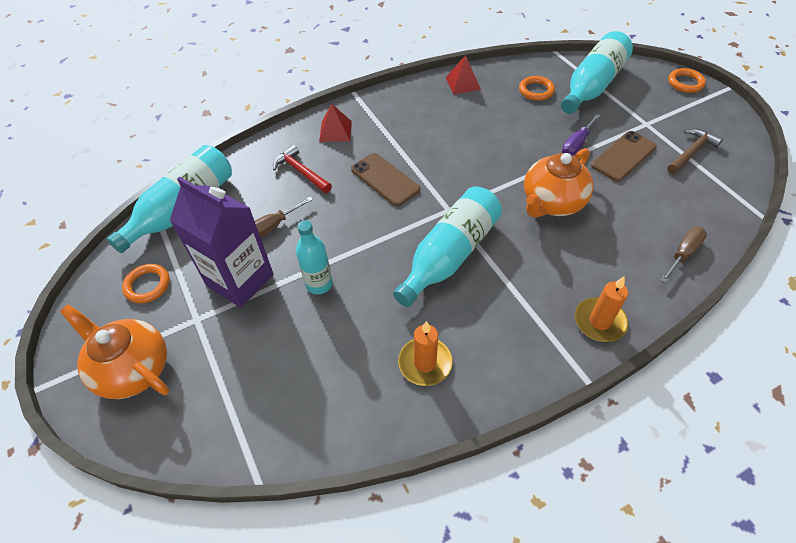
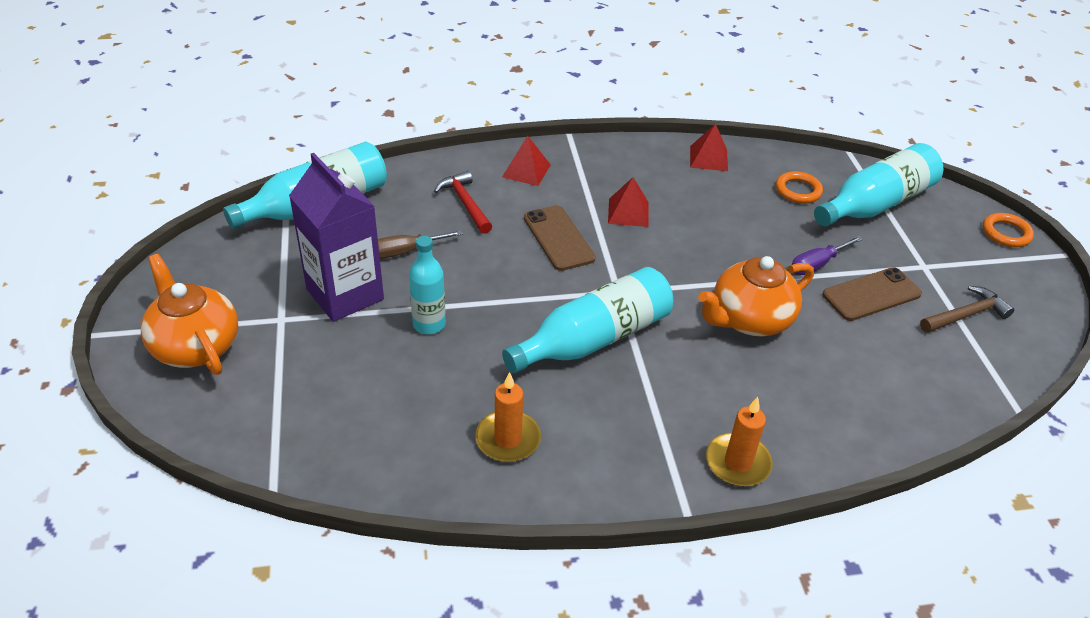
camera: 15 degrees right, 10 degrees down
orange ring [122,264,170,303] -> none
brown screwdriver [661,227,707,283] -> none
none -> red pyramid [608,177,649,227]

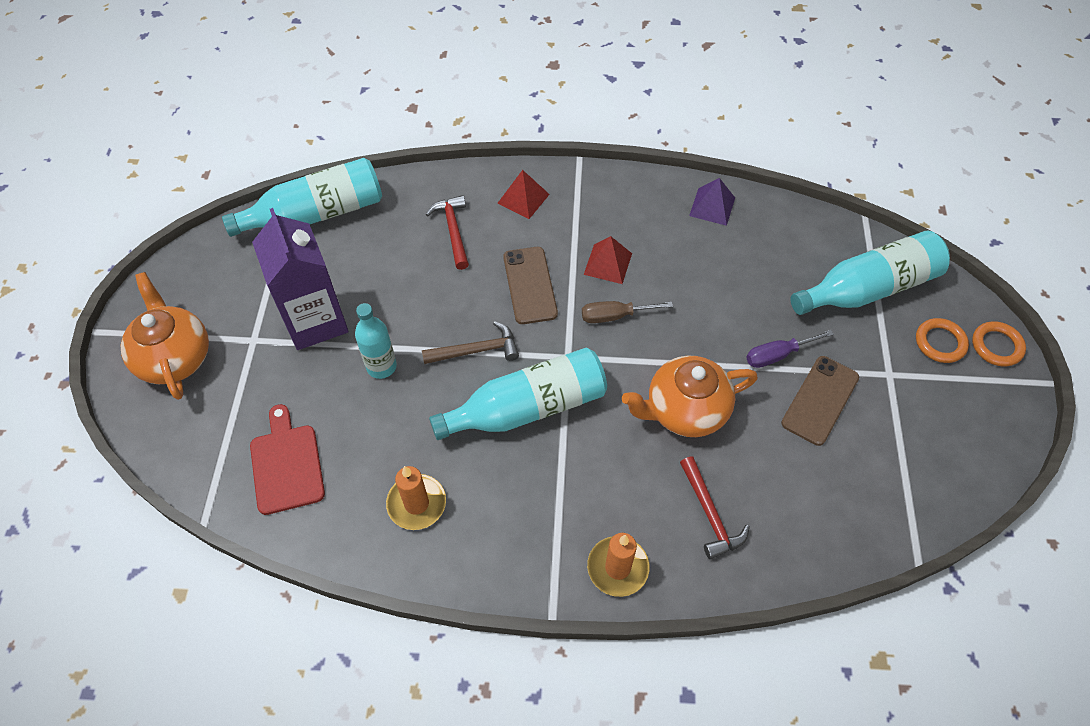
camera: 15 degrees right, 15 degrees up
brown screwdriver [378,230,463,259] -> brown screwdriver moved to [582,301,673,323]
red pyramid [690,124,728,171] -> purple pyramid [689,178,735,226]
orange ring [776,171,823,204] -> orange ring moved to [916,318,969,363]
brown phone [822,267,922,321] -> brown phone turned 45 degrees counterclockwise [781,356,859,446]
brown hammer [920,286,1014,333] -> brown hammer moved to [422,321,519,364]
none -> red cutting board [250,404,325,515]
none -> red hammer [680,457,750,559]

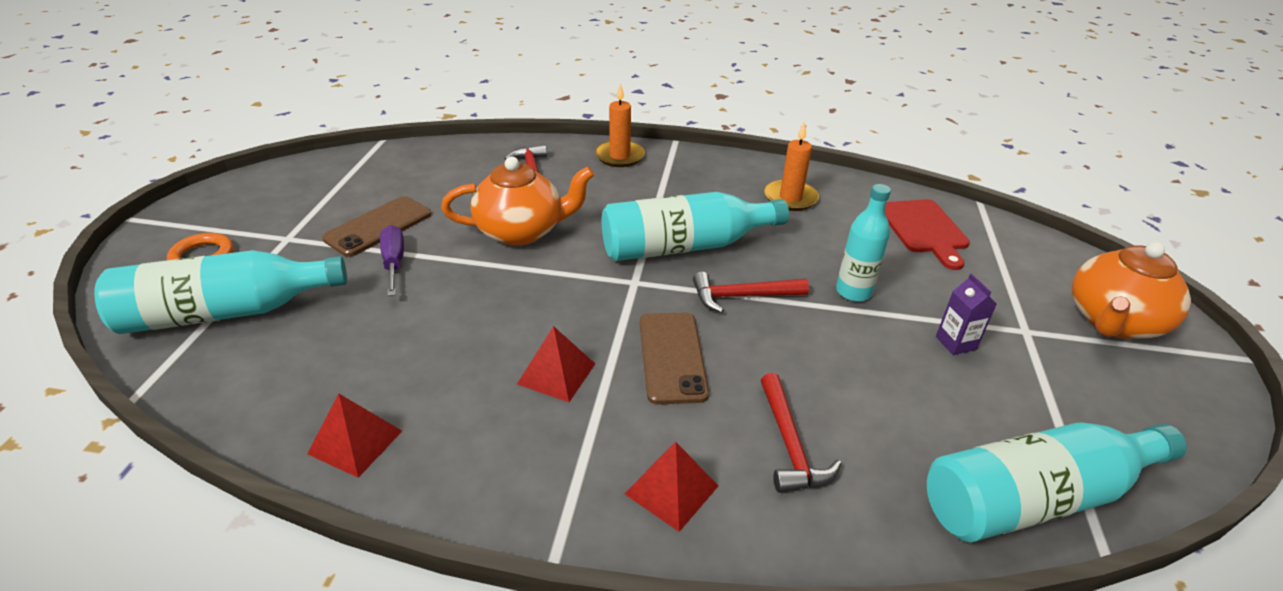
camera: 175 degrees left, 20 degrees down
orange teapot [121,272,209,400] -> orange teapot turned 60 degrees clockwise [1072,242,1191,339]
purple carton [252,208,349,350] -> purple carton [936,274,997,355], size x0.41
brown hammer [422,321,519,364] -> red hammer [693,272,809,313]
brown screwdriver [582,301,673,323] -> none
purple pyramid [689,178,735,226] -> red pyramid [307,393,402,478]
purple screwdriver [746,330,834,368] -> purple screwdriver turned 90 degrees counterclockwise [380,225,404,296]
orange ring [972,321,1026,366] -> none

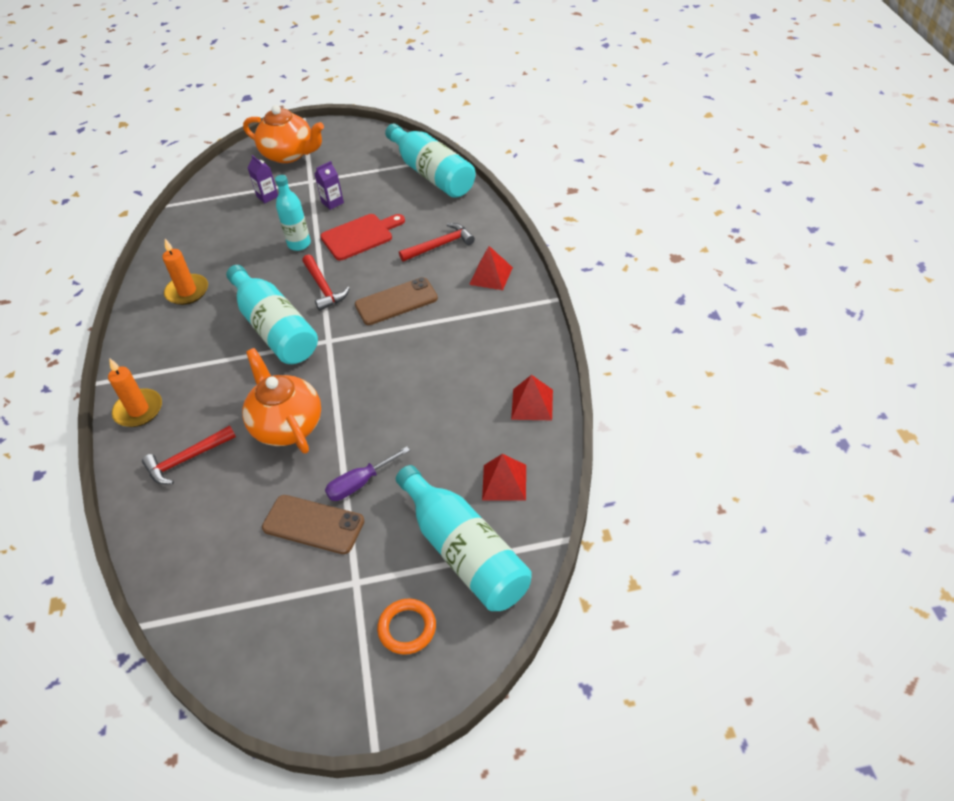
camera: 105 degrees left, 10 degrees up
red pyramid [517,326,595,402] -> red pyramid moved to [482,454,526,500]
red cutting board [885,199,970,270] -> red cutting board moved to [321,214,405,260]
none -> purple carton [248,155,278,203]

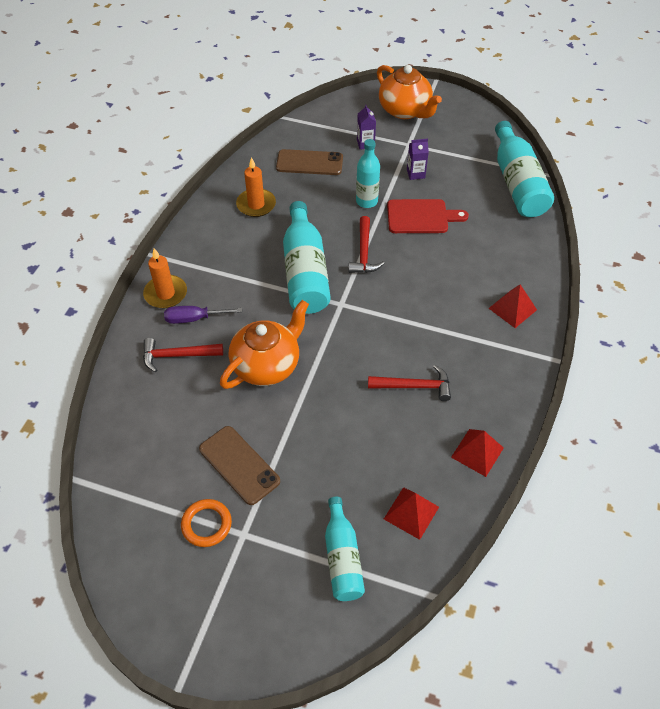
camera: 25 degrees right, 5 degrees up
orange teapot [242,348,321,454] -> orange teapot turned 45 degrees clockwise [220,300,309,389]
purple screwdriver [325,447,410,501] -> purple screwdriver moved to [164,306,242,324]
brown phone [355,277,438,325] -> brown phone moved to [276,149,343,175]
orange ring [377,599,436,655] -> orange ring moved to [181,499,232,547]
turquoise bottle [396,465,532,611] -> turquoise bottle [325,497,365,601], size x0.61
red hammer [399,223,475,262] -> red hammer moved to [368,365,451,401]

